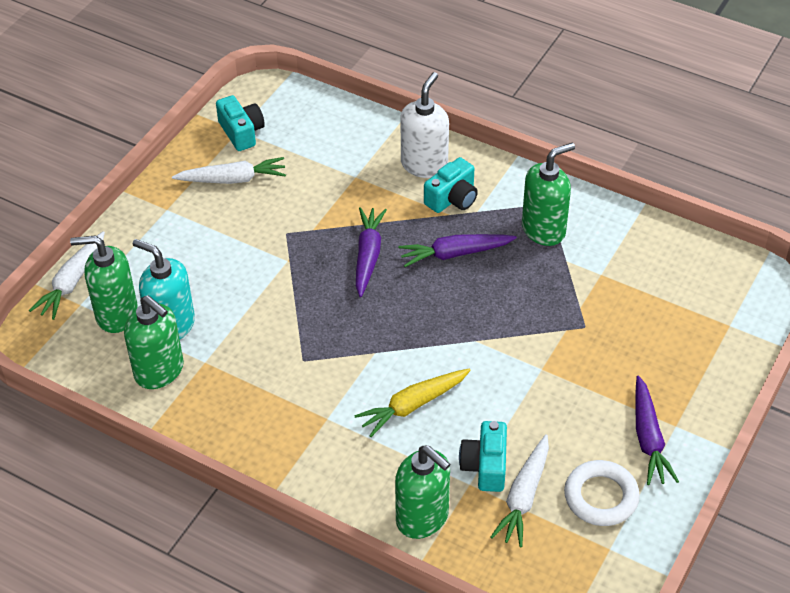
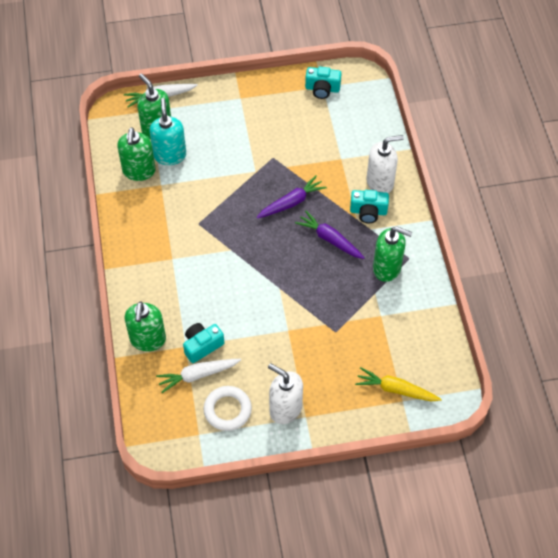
camera: 50 degrees right, 10 degrees up
white carrot [172,157,286,184] -> none
turquoise camera [216,95,265,151] -> turquoise camera turned 75 degrees clockwise [305,67,342,99]
yellow carrot [354,368,471,437] -> yellow carrot moved to [355,367,442,401]
purple carrot [635,376,679,485] -> white soap dispenser [268,363,303,424]

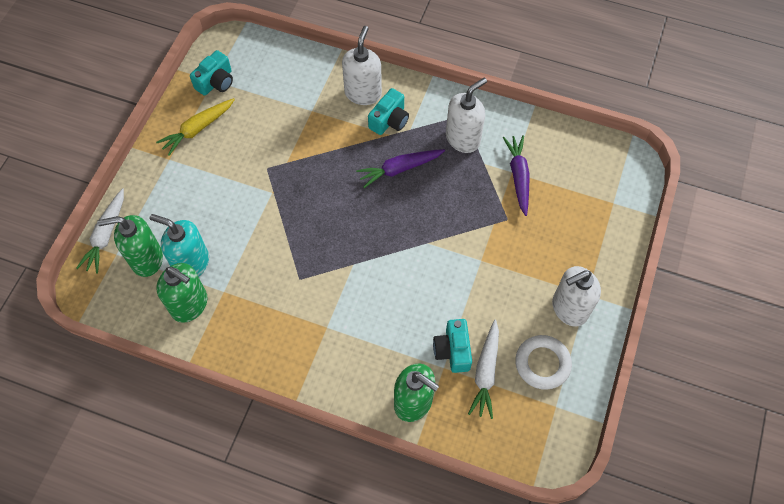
camera: 60 degrees left, 5 degrees up
purple carrot [256,175,327,219] -> purple carrot moved to [503,135,530,216]
yellow carrot [355,367,442,401] -> yellow carrot moved to [156,98,235,156]
green soap dispenser [373,226,413,282] -> white soap dispenser [446,78,487,153]

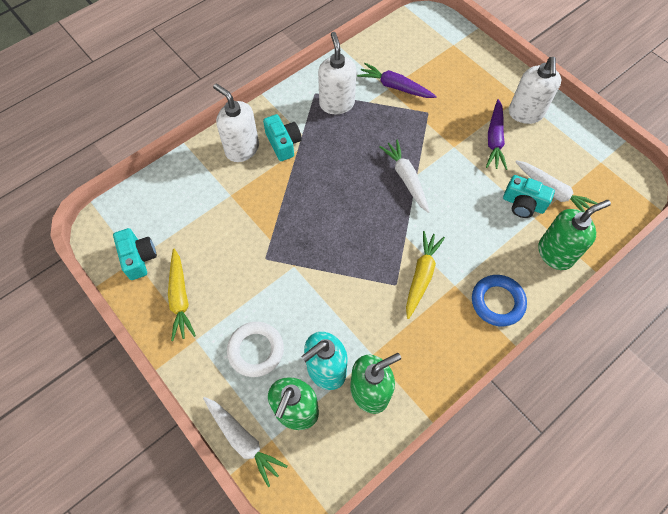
camera: 60 degrees left, 0 degrees up
purple carrot [356,149,445,188] -> purple carrot moved to [486,99,507,170]
white ring [515,335,572,390] -> white ring moved to [227,322,284,377]
none -> white carrot [379,139,430,213]
none -> yellow carrot [406,231,445,319]
none -> blue ring [472,275,527,326]

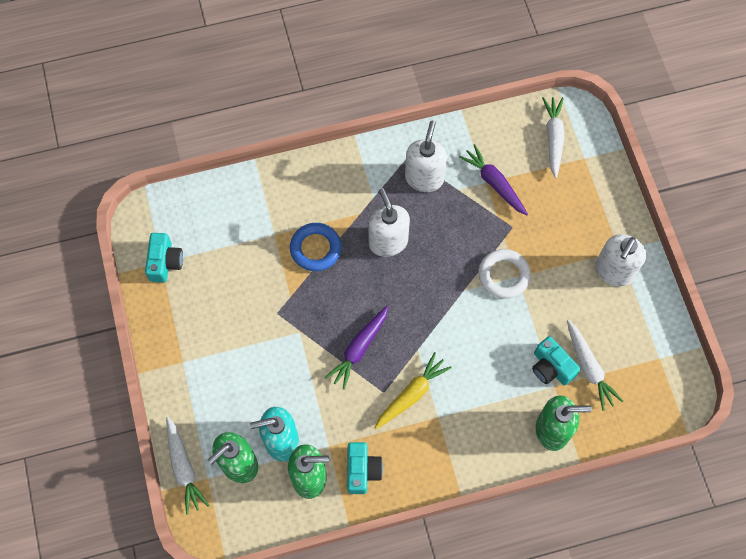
camera: 25 degrees right, 5 degrees up
yellow carrot [168,248,196,341] -> none
white soap dispenser [213,83,259,162] -> white soap dispenser moved to [369,188,410,257]
white ring [227,322,284,377] -> white ring moved to [478,249,531,299]
turquoise camera [263,114,302,161] -> turquoise camera moved to [347,442,383,494]
white carrot [379,139,430,213] -> white carrot moved to [542,97,564,178]
blue ring [472,275,527,326] -> blue ring moved to [290,223,342,271]
purple carrot [486,99,507,170] -> purple carrot moved to [325,306,389,390]

